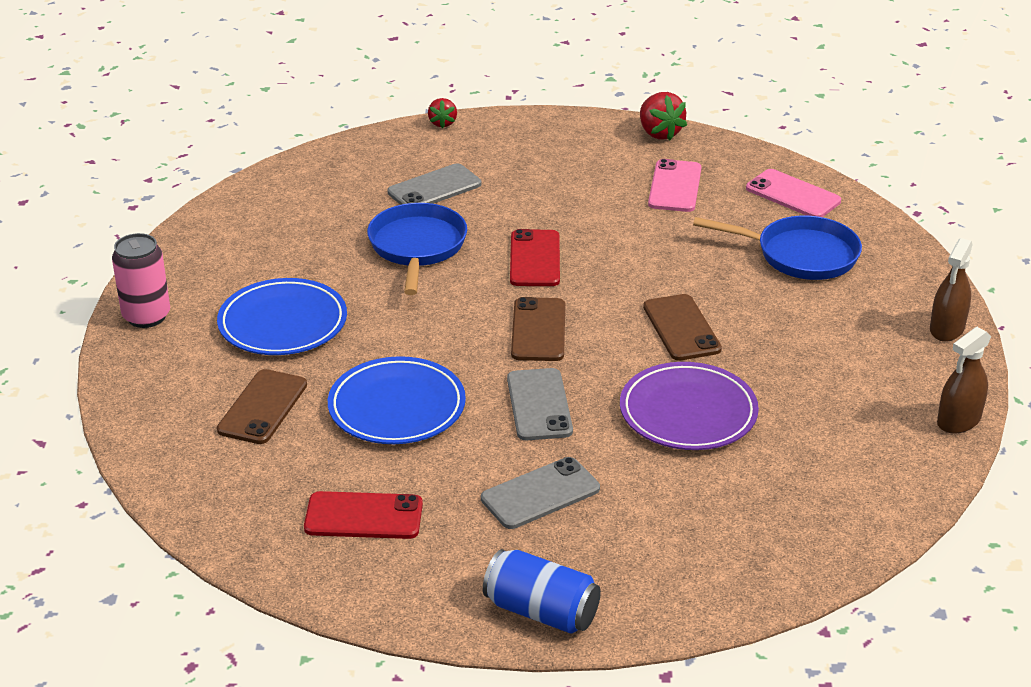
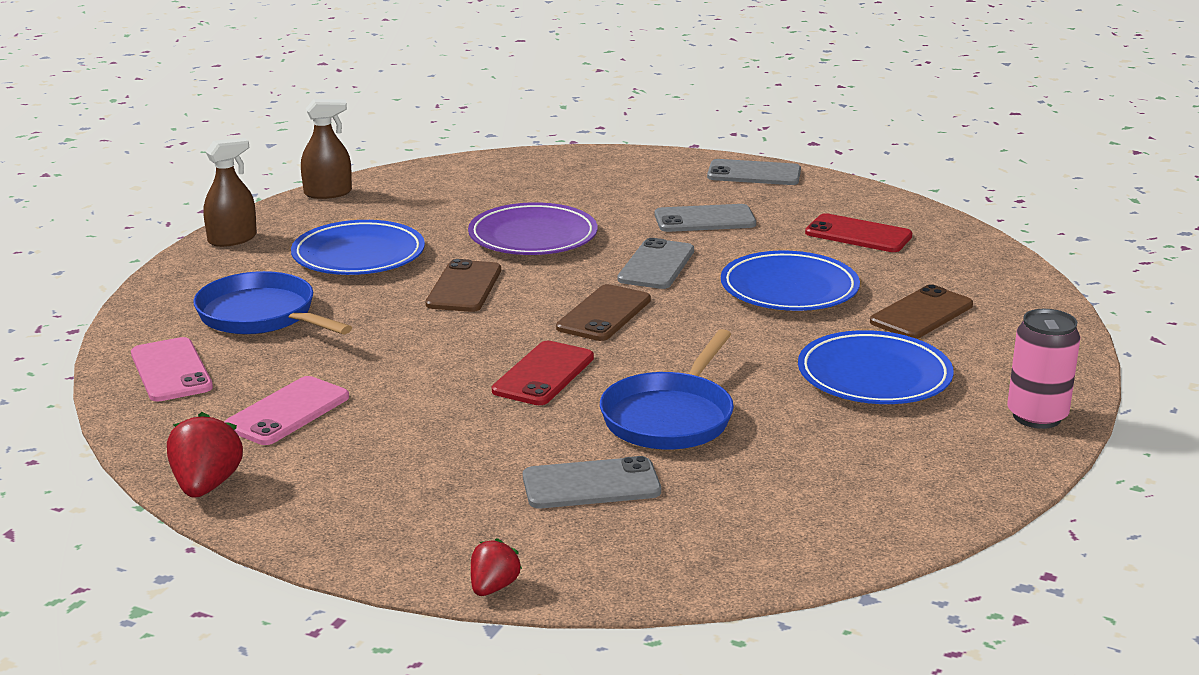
camera: 155 degrees left, 10 degrees down
blue can [483,549,601,634] -> grey phone [707,159,801,185]
none -> blue plate [291,220,425,275]

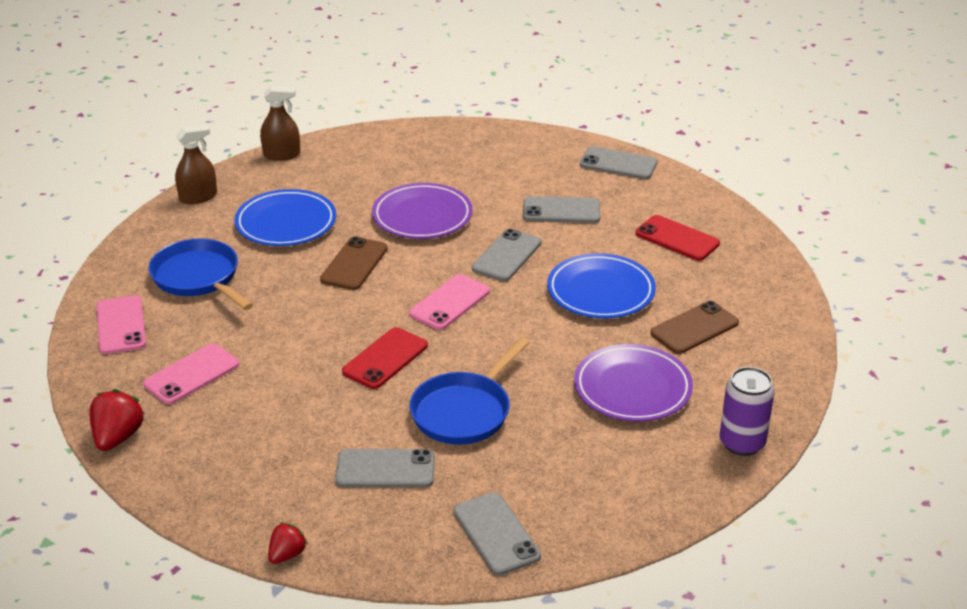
camera: 10 degrees right, 10 degrees up
brown phone [556,284,651,341] -> pink phone [409,274,490,330]
blue plate [798,330,954,404] -> purple plate [574,344,693,421]
pink can [1007,309,1080,429] -> purple can [720,367,775,456]
none -> grey phone [453,492,541,575]

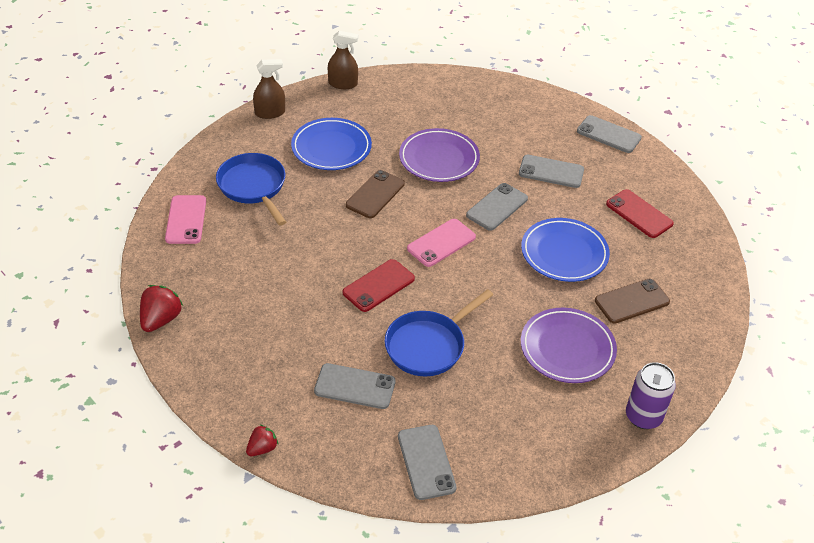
camera: 10 degrees right, 10 degrees up
pink phone [143,343,239,404] -> none

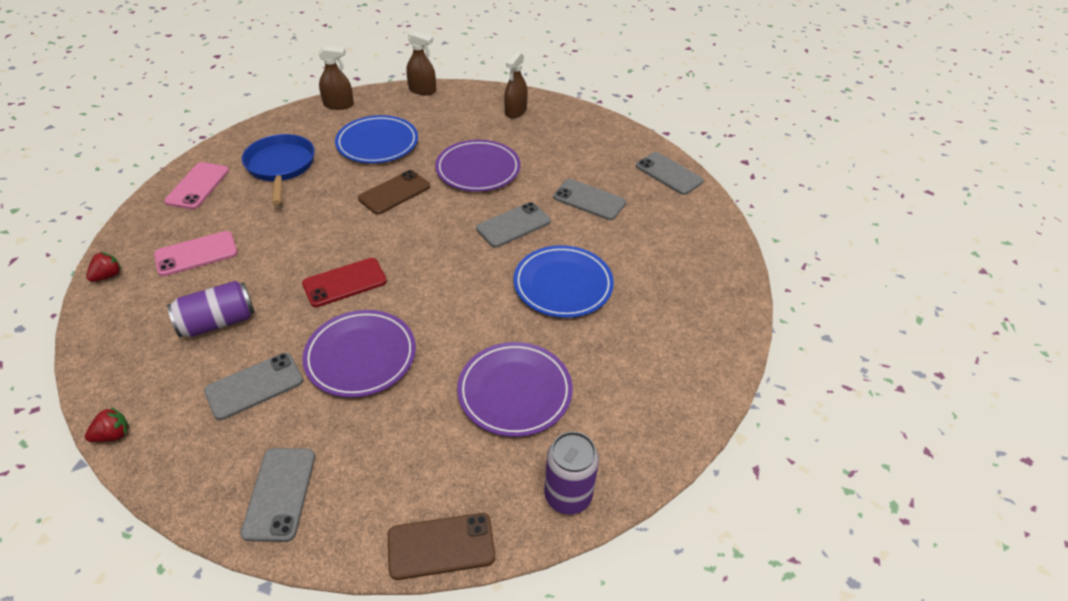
camera: 15 degrees right, 0 degrees up
red strawberry [140,285,183,332] -> red strawberry [86,252,121,282], size x0.62
grey phone [314,363,396,409] -> grey phone turned 60 degrees counterclockwise [204,353,303,420]
blue pan [385,289,493,376] -> purple plate [302,310,416,398]
pink phone [407,219,476,267] -> pink phone moved to [154,231,238,276]
brown phone [595,279,670,324] -> brown phone moved to [388,513,495,580]
red phone [606,189,674,238] -> none
none -> purple can [167,281,255,337]
none -> brown spray bottle [504,52,528,119]

